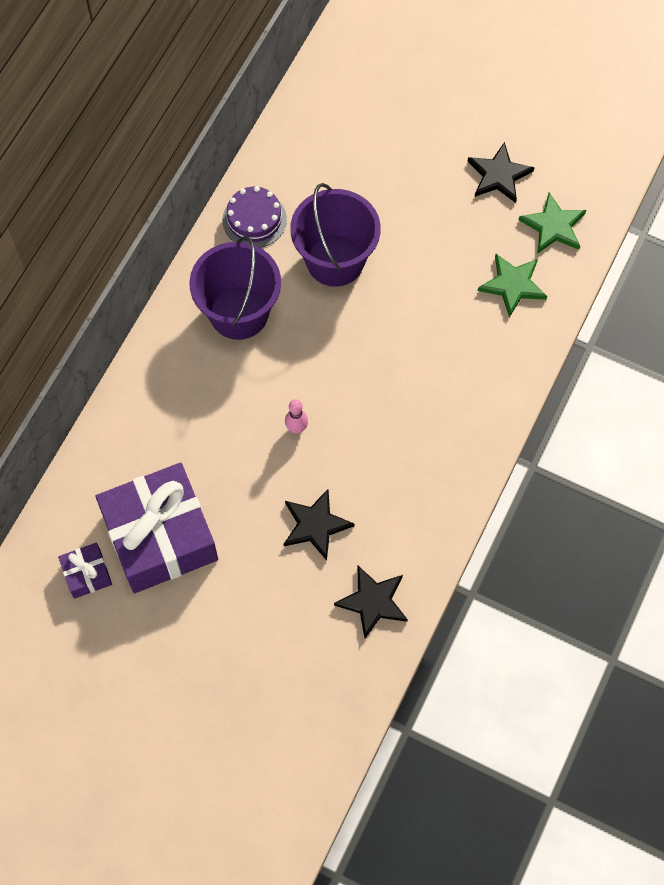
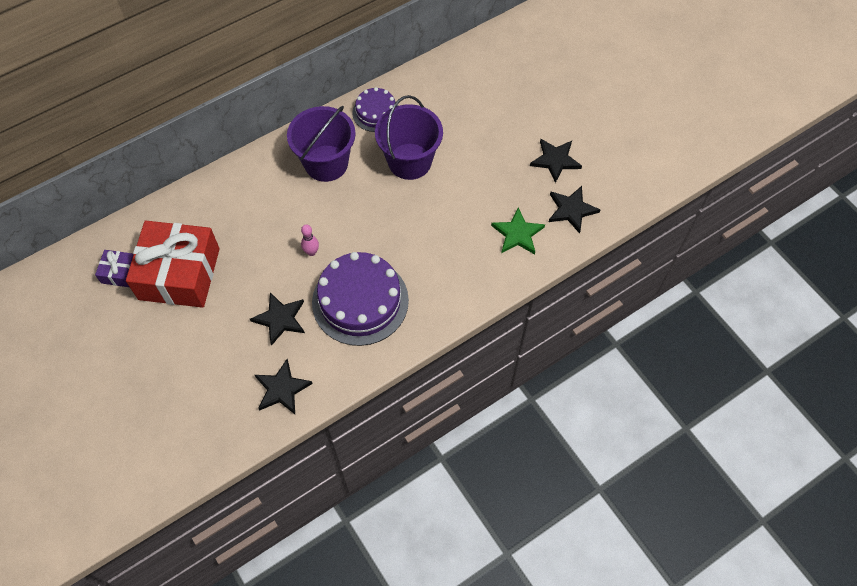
camera: 30 degrees right, 5 degrees down
purple gift [96,463,218,593] -> red gift [126,221,220,308]
green star [518,193,586,254] -> black star [549,186,601,234]
none -> purple cake [312,252,409,346]

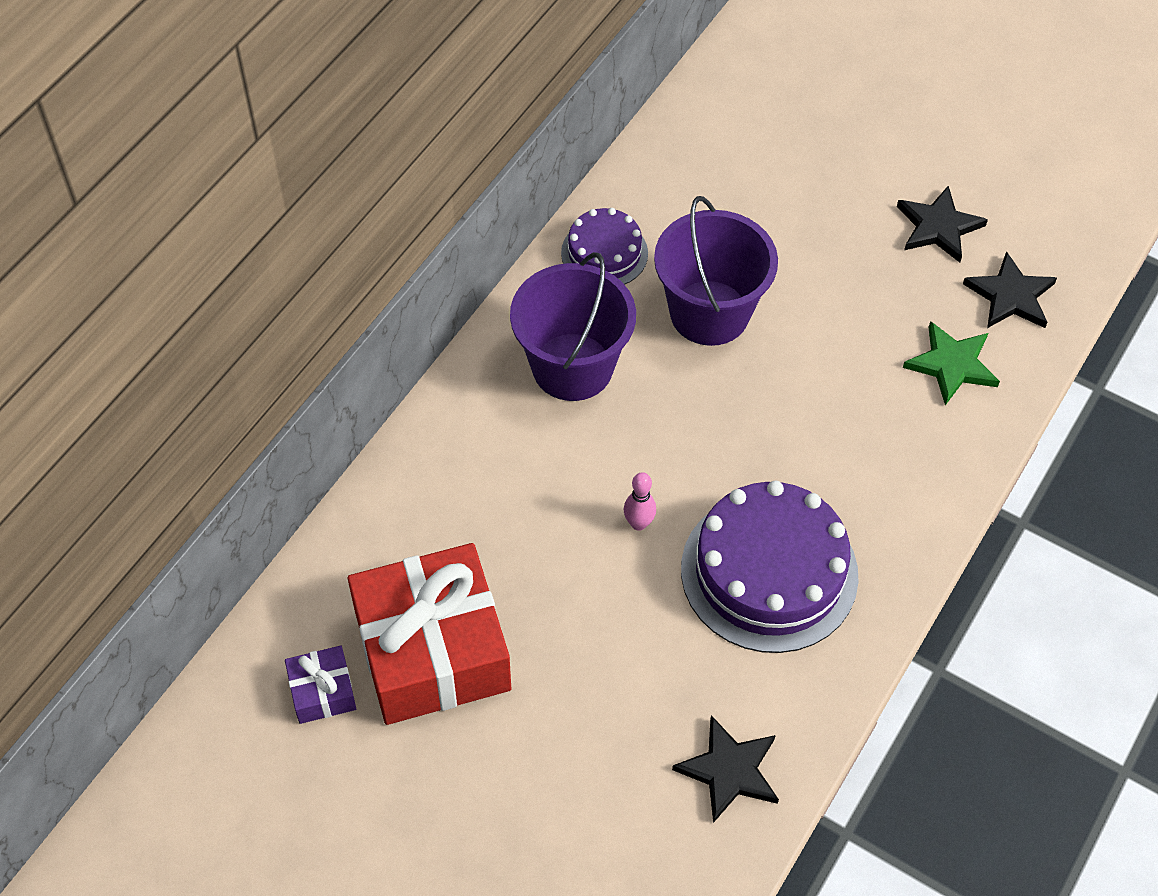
camera: 25 degrees left, 5 degrees down
black star [250,292,305,346] -> none

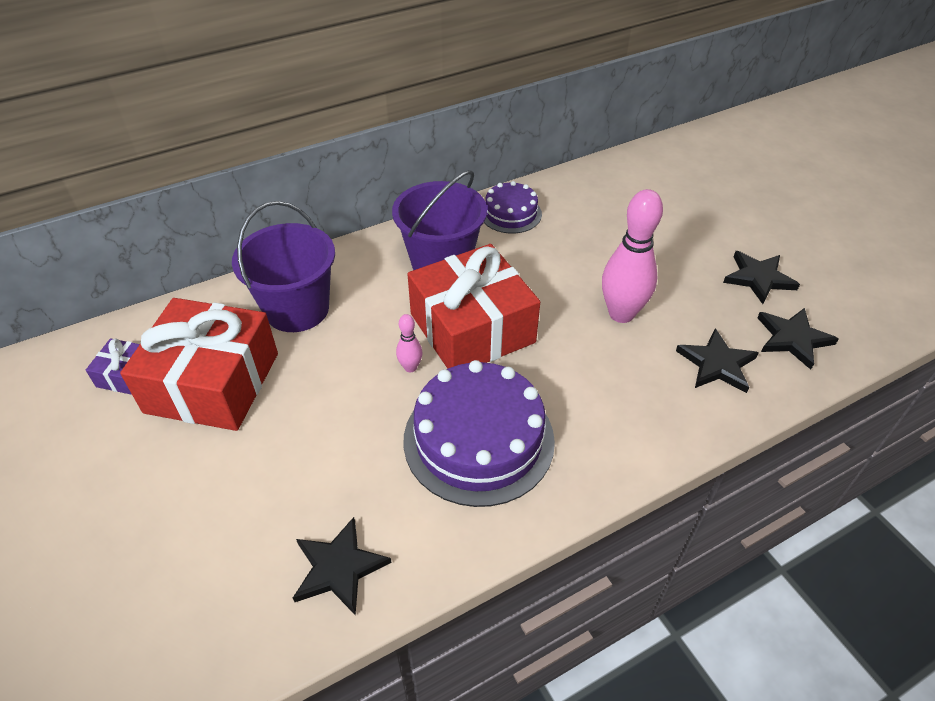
camera: 30 degrees right, 10 degrees down
purple bucket [654,196,778,346] -> purple bucket moved to [232,201,335,332]
green star [903,321,1000,405] -> black star [676,329,759,393]
none -> red gift [407,244,540,369]
none -> pink bowling pin [602,189,663,323]

